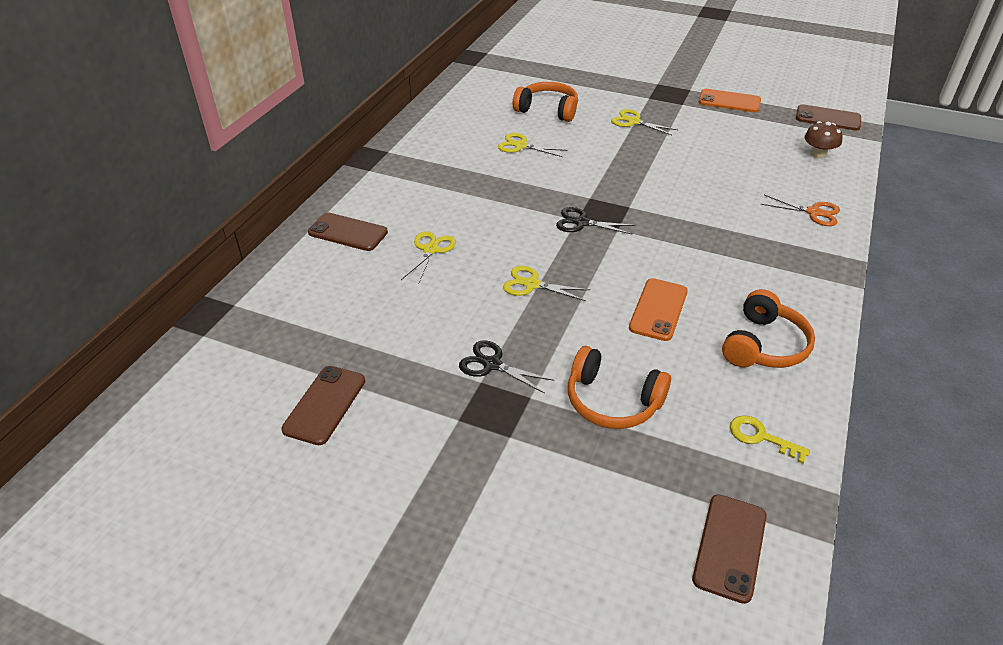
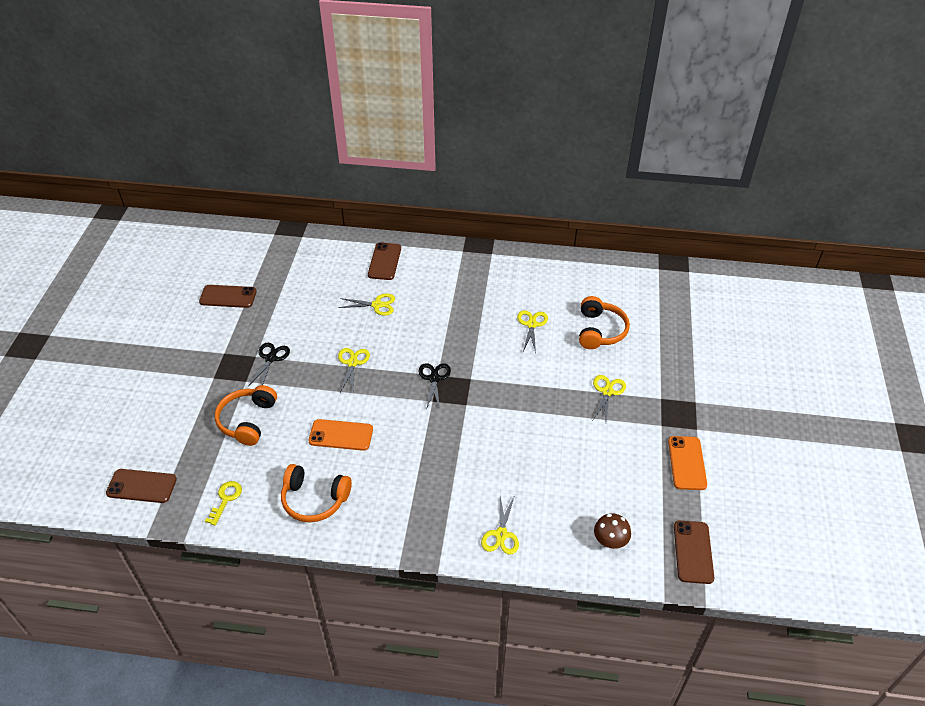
camera: 75 degrees right, 5 degrees up
orange scissors [761,195,840,226] -> yellow scissors [481,495,519,555]

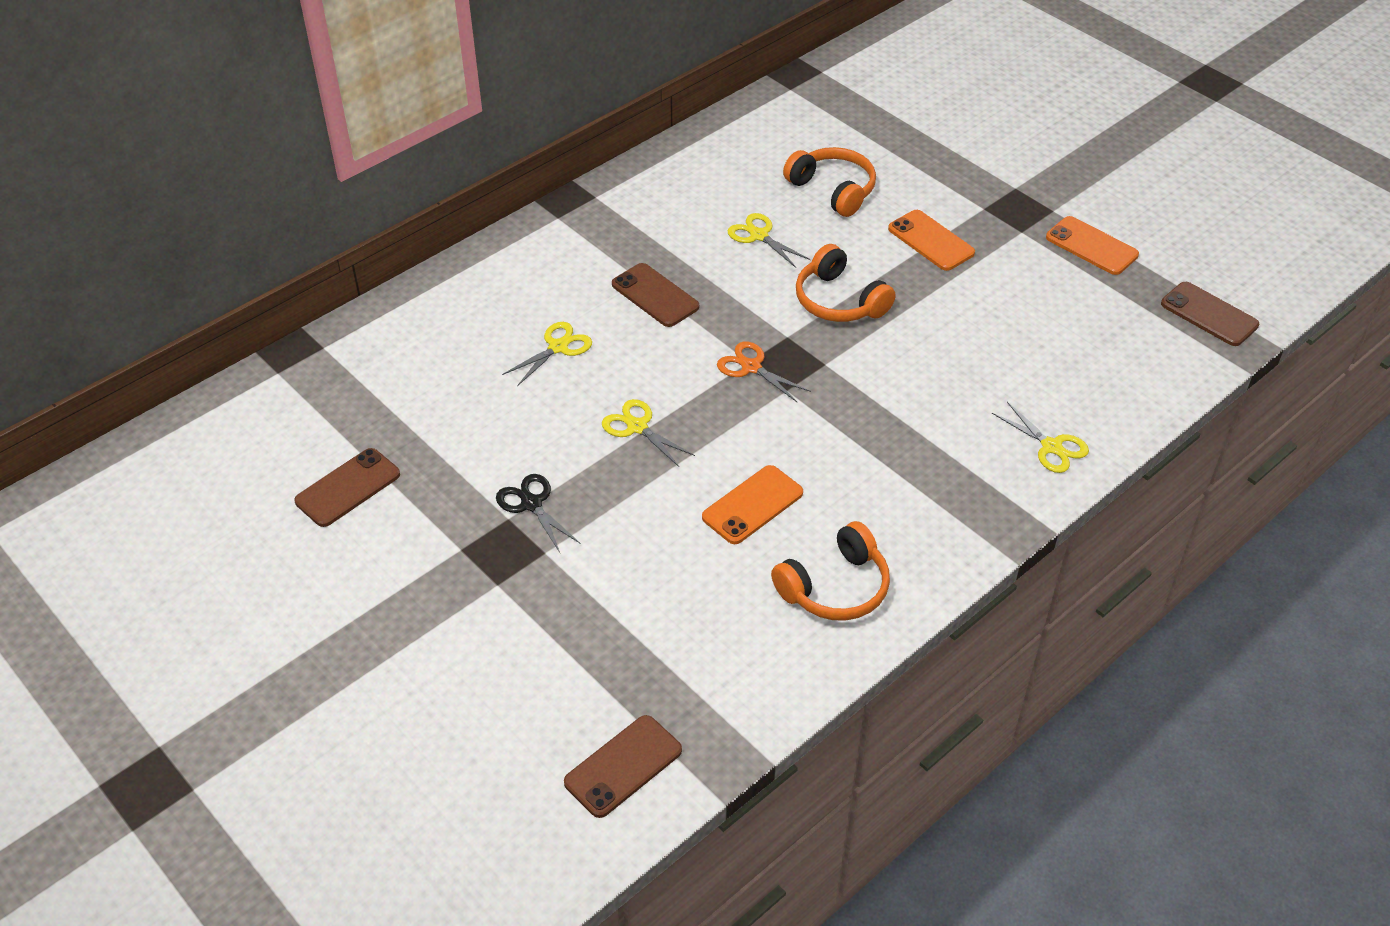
camera: 50 degrees left, 0 degrees up
yellow key [205,481,242,526] -> none
orange headphones [215,385,277,446] -> orange headphones moved to [796,244,896,322]
brown phone [368,242,401,280] -> brown phone moved to [612,263,699,327]
black scissors [419,363,451,410] -> orange scissors [717,341,811,403]
yellow scissors [593,375,626,421] -> orange phone [888,210,975,271]
brown mushroom [594,513,631,549] -> none

